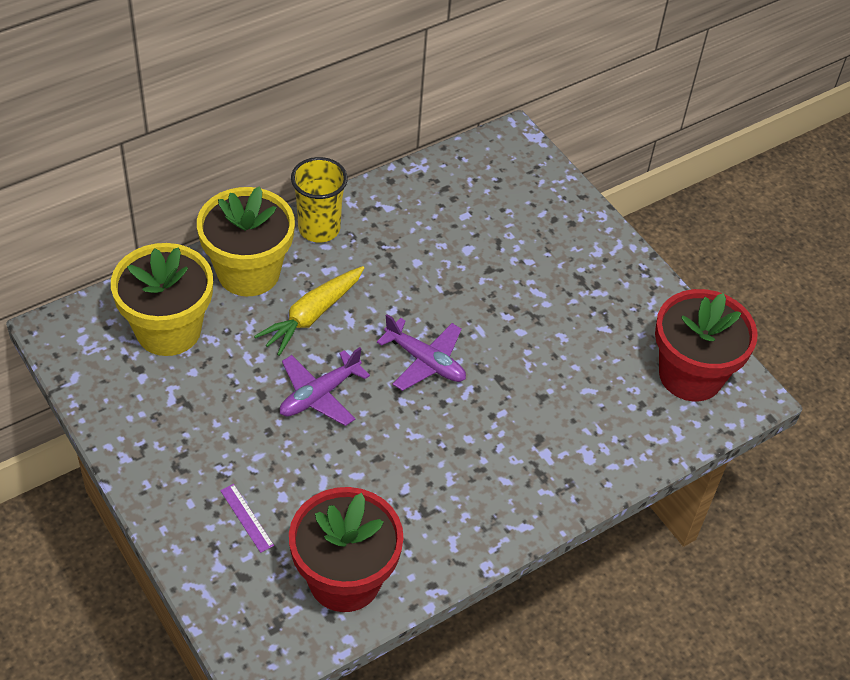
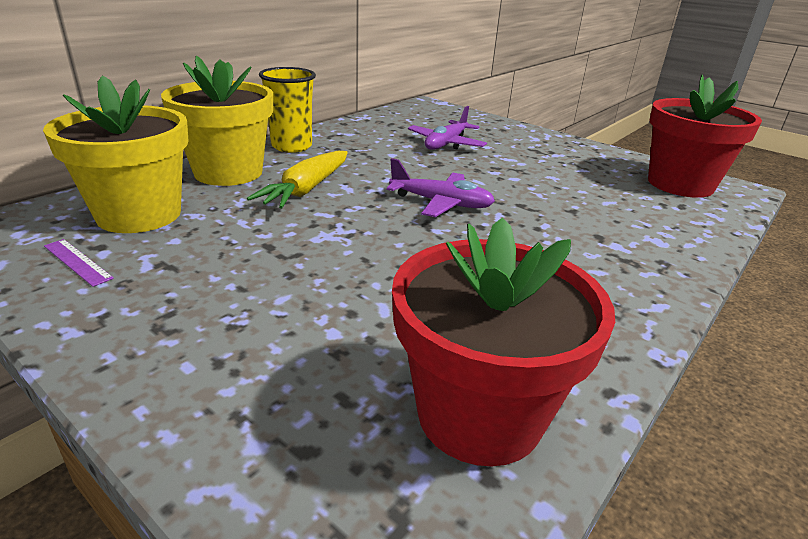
camera: 15 degrees left, 20 degrees down
purple ruler [220,484,274,553] -> purple ruler moved to [44,239,114,287]
purple plane [280,347,370,426] -> purple plane moved to [408,106,487,150]

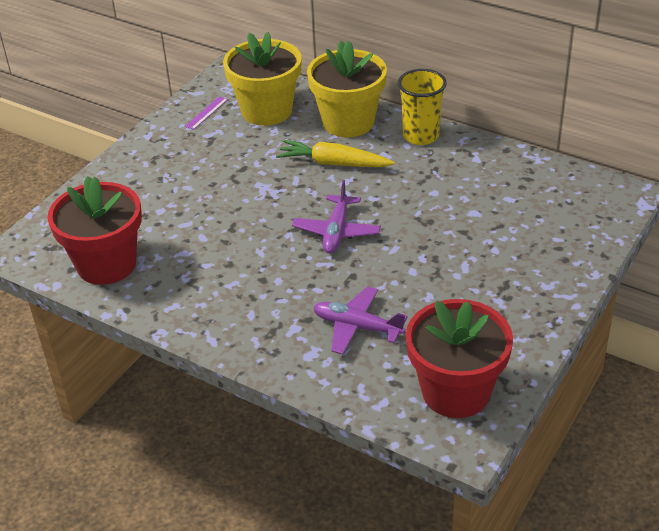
camera: 85 degrees right, 10 degrees up
purple plane [408,106,487,150] -> purple plane moved to [313,286,408,355]

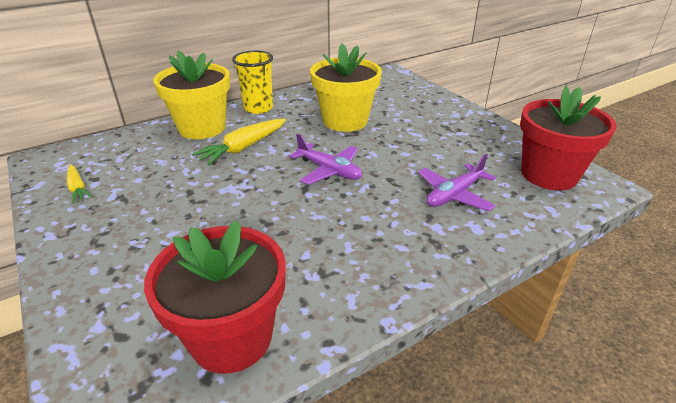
camera: 65 degrees left, 5 degrees down
purple ruler [185,96,228,130] -> yellow carrot [67,165,92,204]
yellow flower pot [223,32,302,126] -> yellow flower pot moved to [310,43,382,132]

